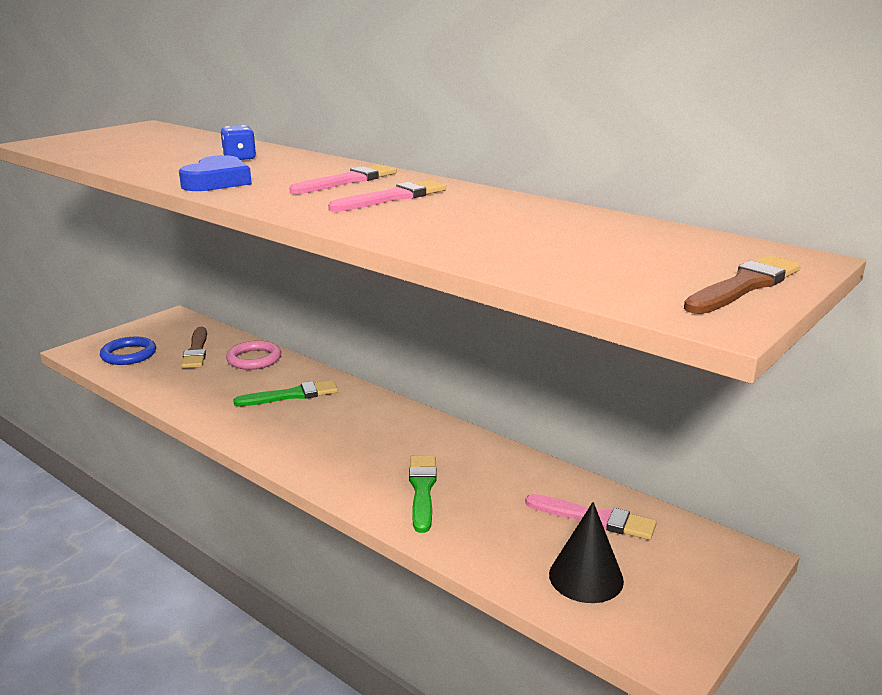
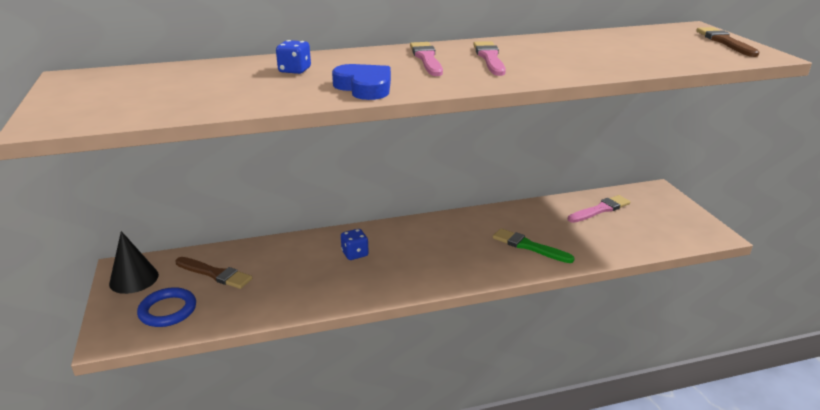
camera: 55 degrees left, 5 degrees up
pink ring [226,341,281,370] -> none
green brush [233,380,338,406] -> blue dice [341,229,369,260]
black cone [549,502,624,603] -> black cone moved to [109,231,159,294]

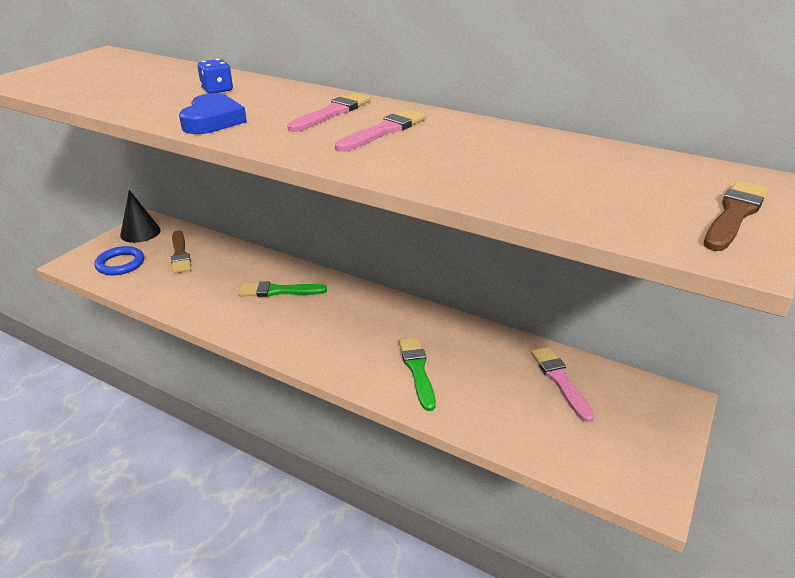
camera: 45 degrees right, 5 degrees up
blue dice [341,229,369,260] -> green brush [239,281,327,297]
pink brush [568,195,630,223] -> pink brush turned 120 degrees counterclockwise [531,347,595,422]

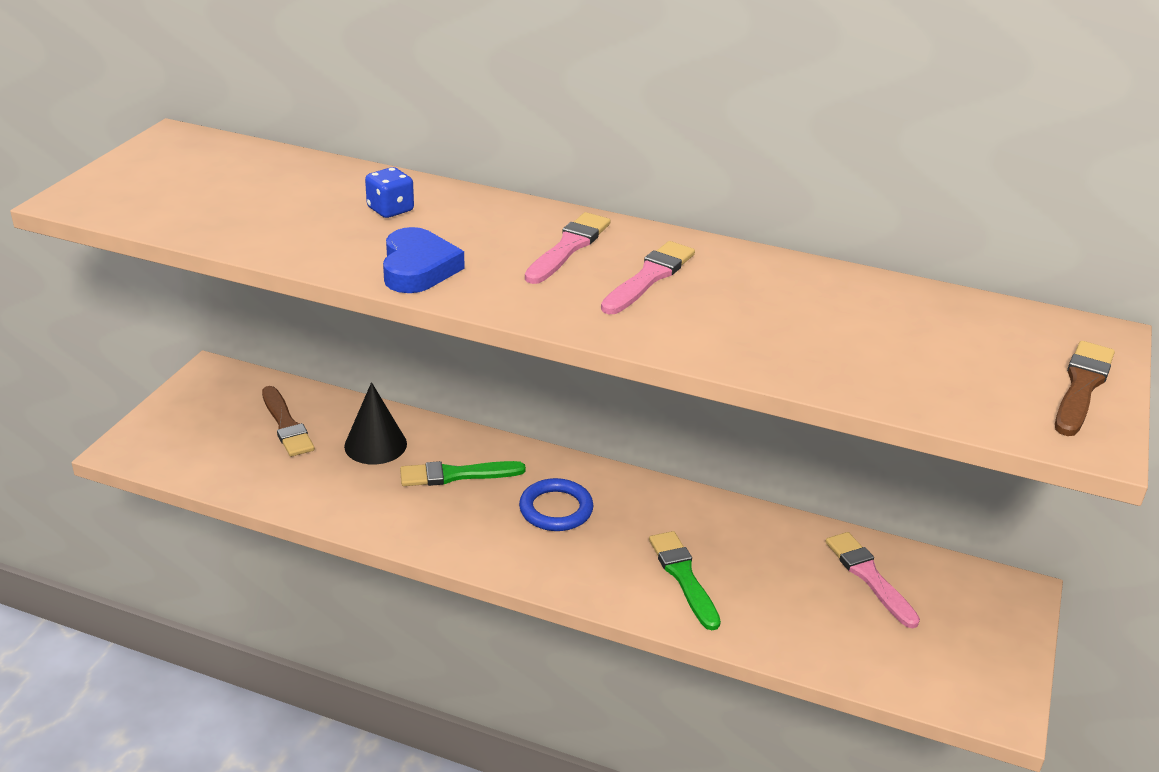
camera: 10 degrees left, 0 degrees up
blue ring [94,246,144,275] -> blue ring moved to [519,478,593,531]
black cone [120,190,161,243] -> black cone moved to [344,382,407,464]

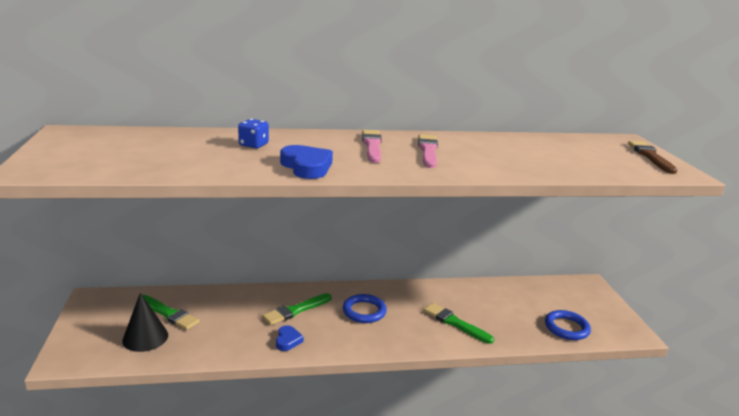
camera: 30 degrees left, 10 degrees down
brown brush [262,386,315,457] -> green brush [137,295,200,330]
black cone [344,382,407,464] -> black cone moved to [122,293,168,352]
pink brush [825,532,920,628] -> none
none -> blue heart [276,325,304,351]
none -> blue ring [545,310,591,340]

